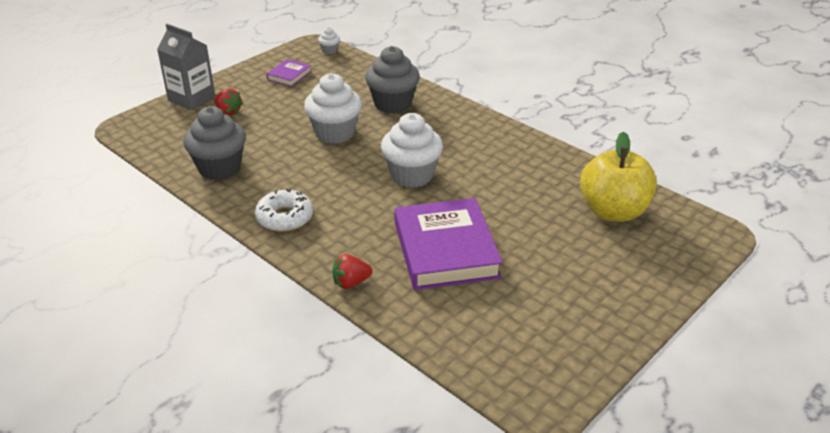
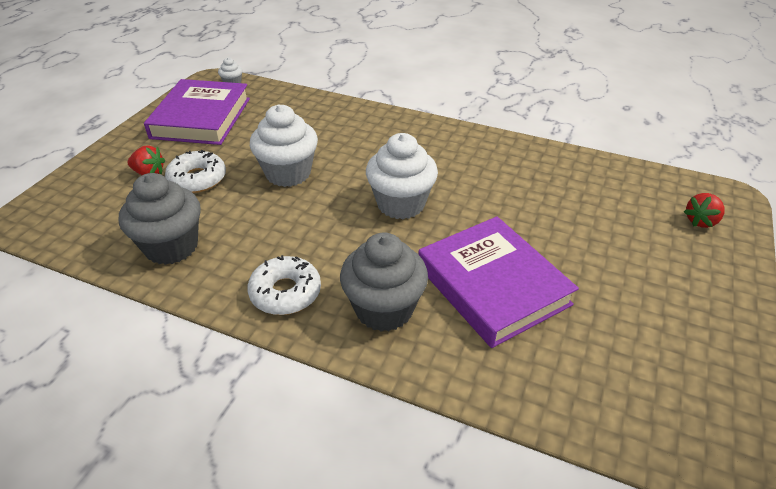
camera: 20 degrees left, 5 degrees up
grey carton [157,24,215,110] -> none
purple book [267,59,312,87] -> purple book [144,79,250,145], size x2.18
red strawberry [332,254,373,289] -> red strawberry moved to [684,193,725,228]
grey cupcake [365,46,420,114] -> grey cupcake moved to [340,232,428,332]
yellow apple [580,131,657,222] -> none
none -> white donut [165,150,226,193]

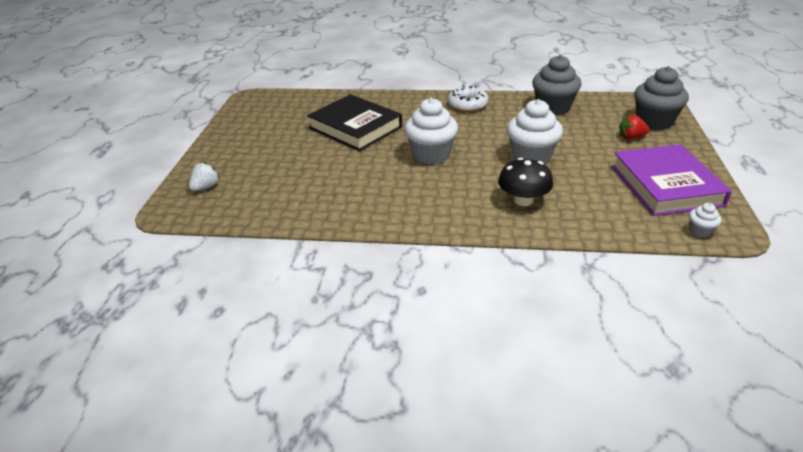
camera: 165 degrees right, 5 degrees down
white donut [165,150,226,193] -> none
grey cupcake [340,232,428,332] -> grey cupcake moved to [634,66,689,130]
purple book [418,216,579,348] -> black book [307,94,402,151]
red strawberry [684,193,725,228] -> white strawberry [189,162,220,191]
none -> black mushroom [498,158,553,206]

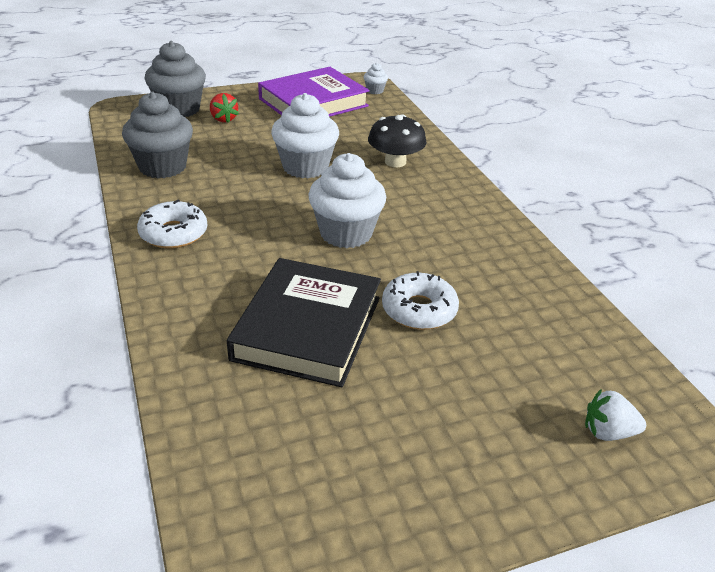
camera: 120 degrees left, 0 degrees up
none -> white donut [382,271,459,330]

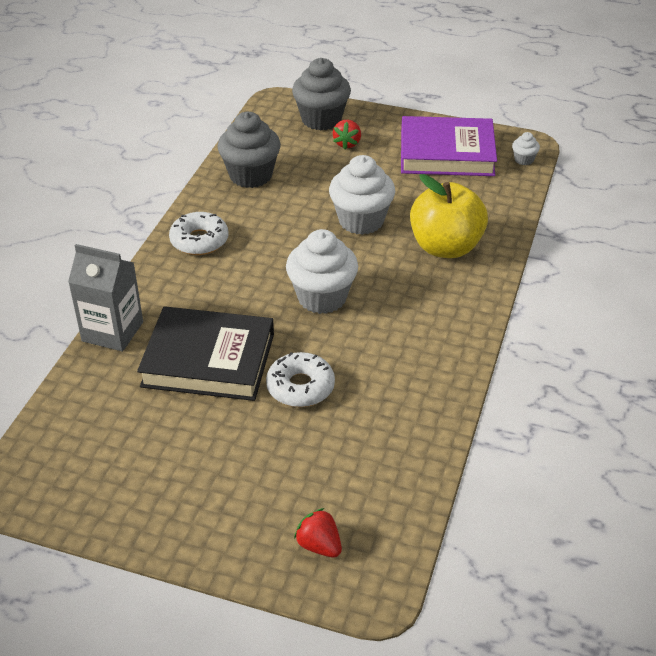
camera: 40 degrees right, 5 degrees up
black book [227,258,381,387] -> black book turned 45 degrees clockwise [137,306,274,401]
black mushroom [368,114,426,167] -> yellow apple [410,174,488,258]
white strawberry [585,389,646,441] -> red strawberry [294,508,342,558]
none -> grey carton [68,244,143,351]

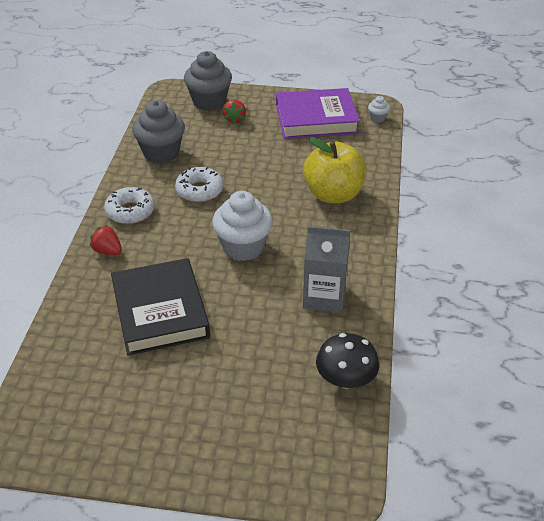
camera: 10 degrees left, 0 degrees up
grey carton [68,244,143,351] -> grey carton moved to [303,226,350,313]
black book [137,306,274,401] -> black book turned 75 degrees clockwise [111,258,210,356]
white donut [266,352,335,407] -> white donut moved to [175,167,223,202]
red strawberry [294,508,342,558] -> red strawberry moved to [90,225,122,255]
white cupcake [329,155,395,235] -> none
none -> black mushroom [316,333,379,389]

